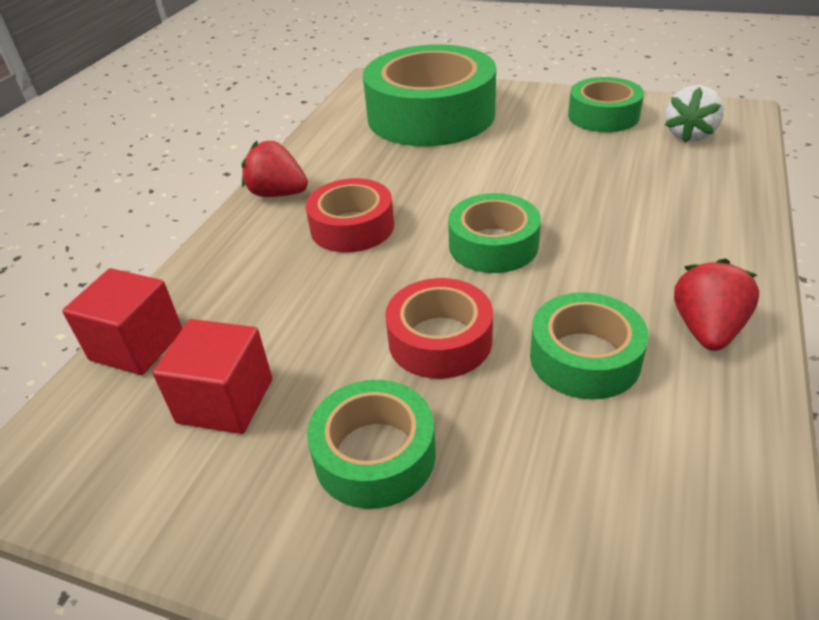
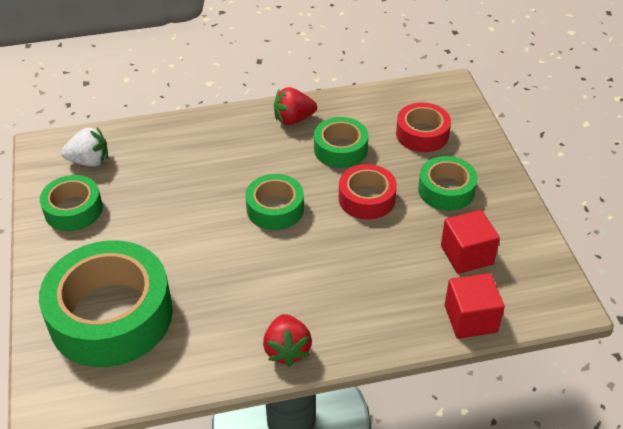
camera: 125 degrees left, 5 degrees up
red tape [306,178,394,252] -> red tape moved to [396,102,451,152]

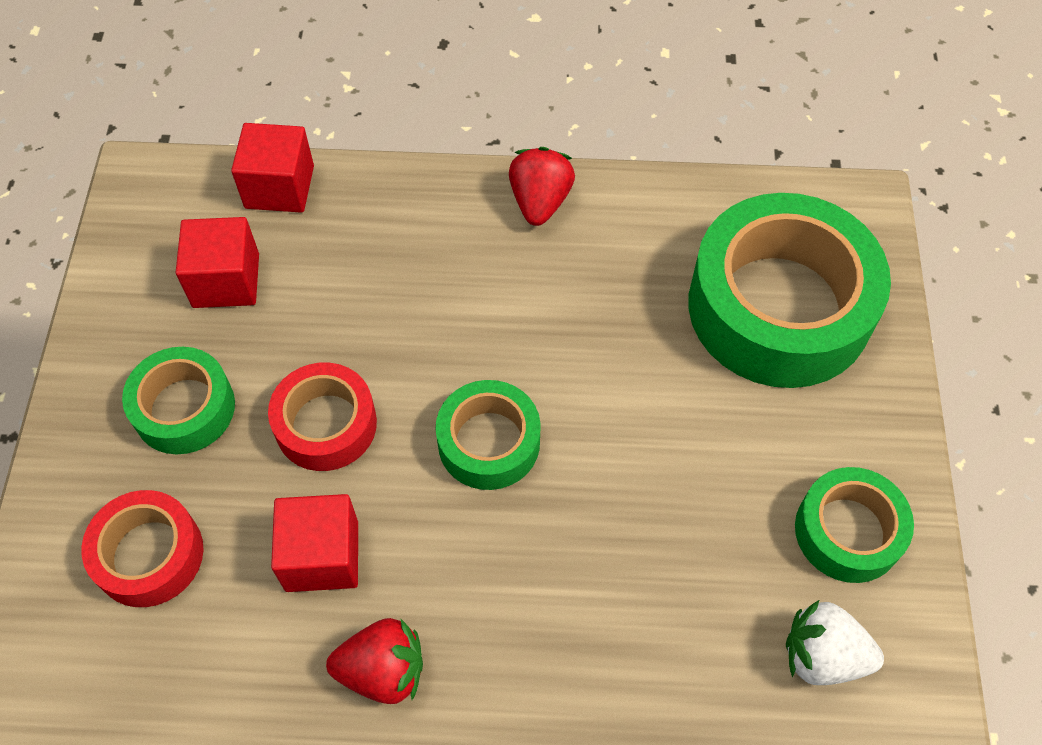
camera: 165 degrees left, 15 degrees up
green tape [314,117,368,168] -> red cube [271,494,358,592]

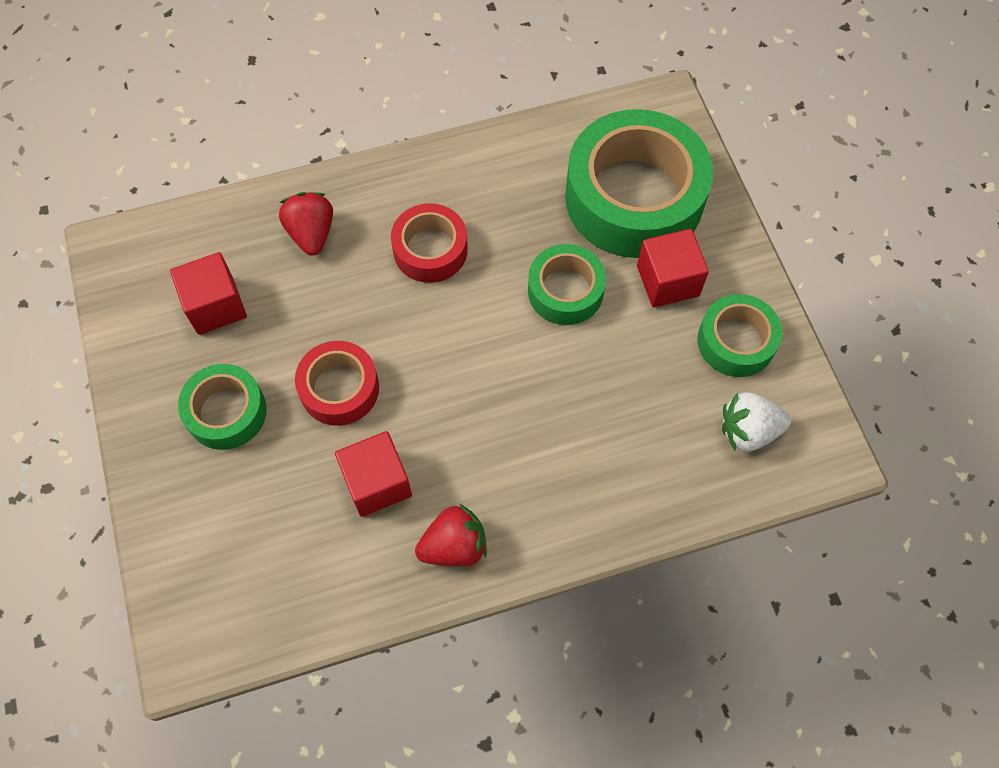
camera: 20 degrees left, 5 degrees up
red tape [82,490,203,607] -> red tape moved to [391,203,468,283]
red cube [231,123,314,213] -> red cube moved to [637,229,709,307]
green tape [436,380,541,490] -> green tape moved to [528,244,606,325]
red strawberry [509,147,575,226] -> red strawberry moved to [279,192,333,256]

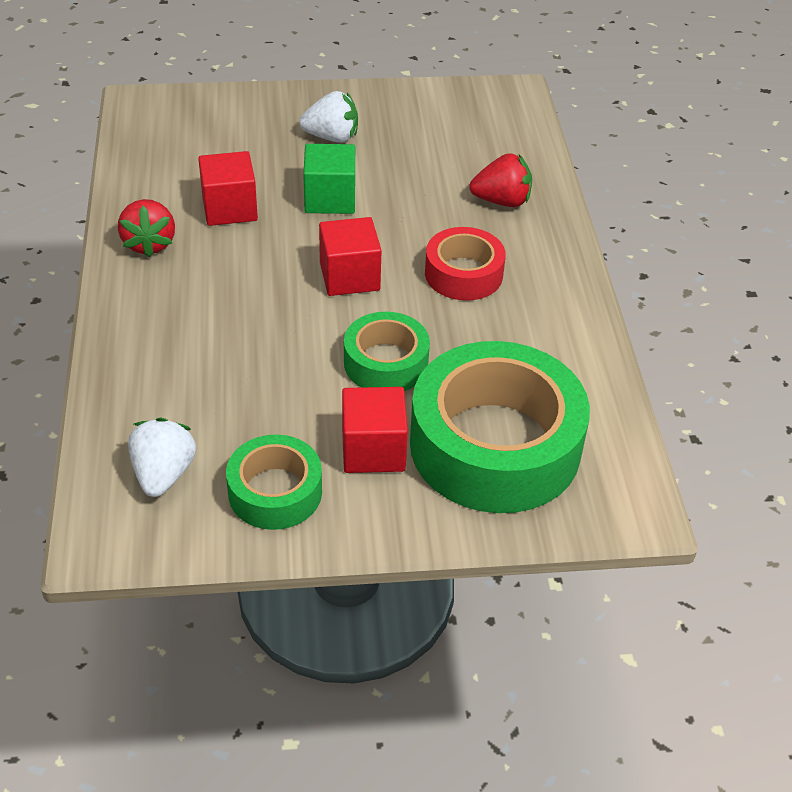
camera: 100 degrees right, 20 degrees down
red cube [170,252,247,335] -> red cube moved to [319,217,382,296]
green tape [178,364,267,450] -> white strawberry [299,91,358,143]
red tape [295,341,379,426] -> green cube [303,144,355,214]

